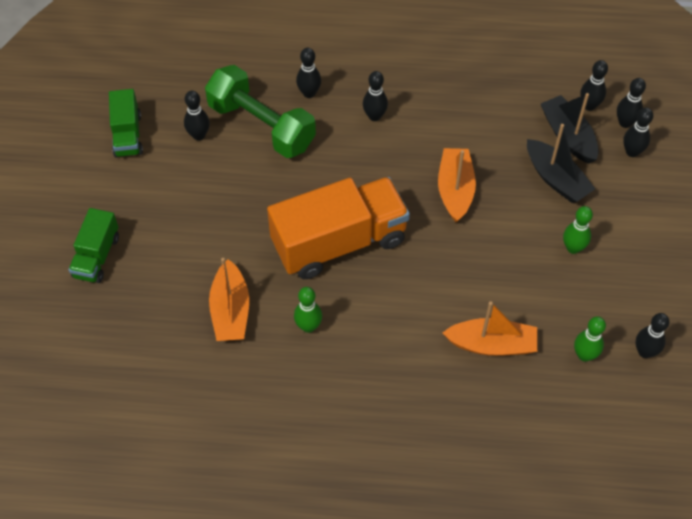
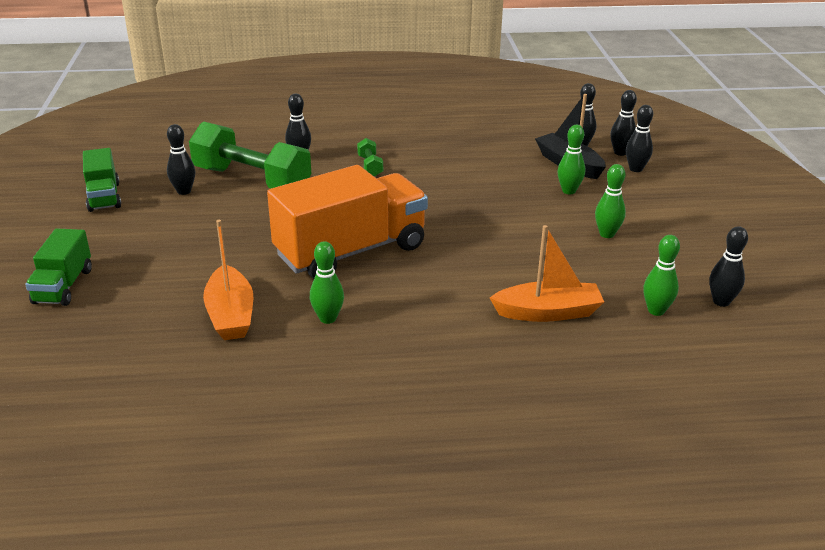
camera: 10 degrees left, 25 degrees down
black bowling pin [363,71,388,121] -> green dumbbell [357,138,383,177]
orange boat [438,148,476,222] -> none
black boat [527,124,595,203] -> green bowling pin [557,125,585,194]

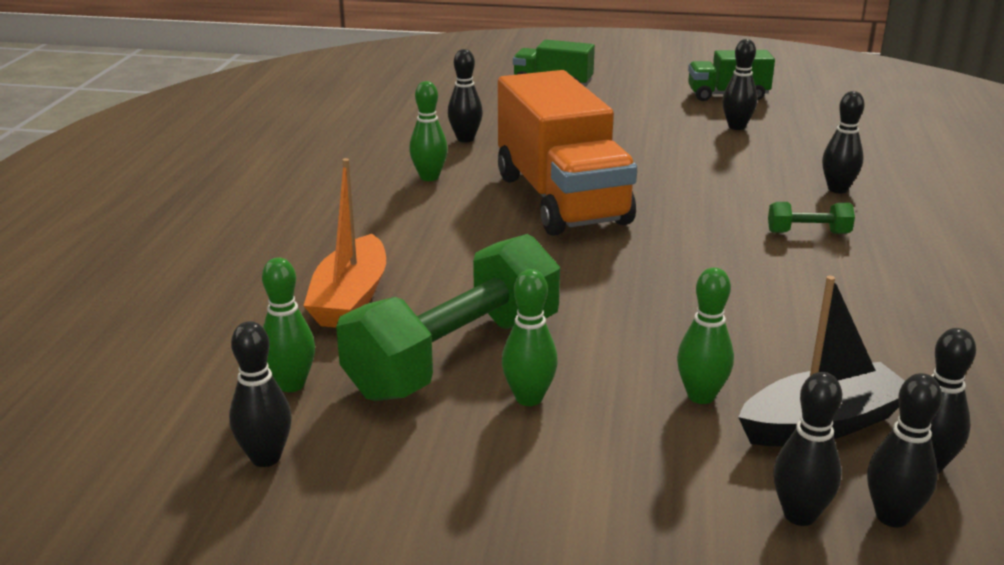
camera: 105 degrees right, 5 degrees down
green dumbbell [189,121,311,188] -> green dumbbell moved to [336,234,560,401]
orange boat [203,220,253,340] -> black bowling pin [448,49,483,142]

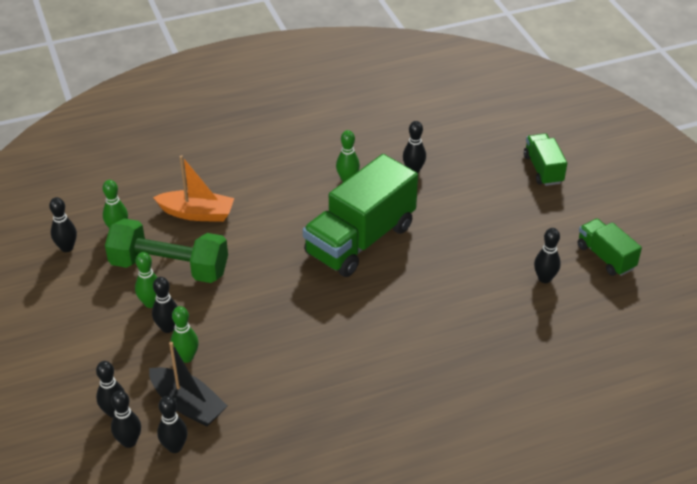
camera: 60 degrees right, 15 degrees up
orange boat [303,158,386,328] -> orange boat turned 150 degrees counterclockwise [153,155,234,222]
orange truck [498,70,637,236] -> green truck [303,154,418,277]
green dumbbell [768,202,855,234] -> none
black bowling pin [822,91,865,193] -> black bowling pin moved to [152,277,178,333]

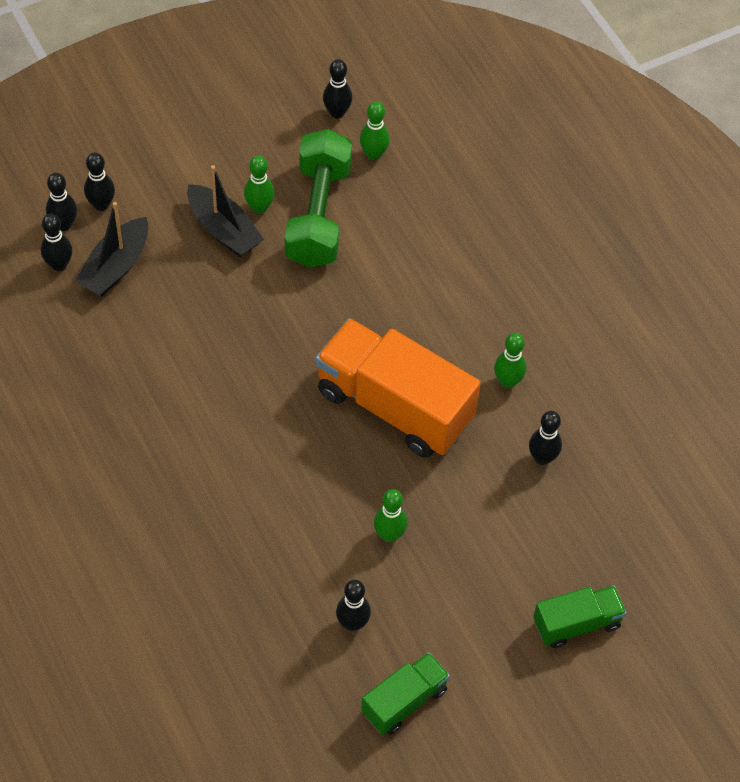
camera: 80 degrees right, 15 degrees up
black bowling pin [152,277,178,333] -> black boat [187,165,264,257]
orange boat [153,155,234,222] -> none
green bowling pin [170,306,199,363] -> green bowling pin moved to [374,489,408,542]
green truck [303,154,418,277] -> orange truck [316,318,481,458]

